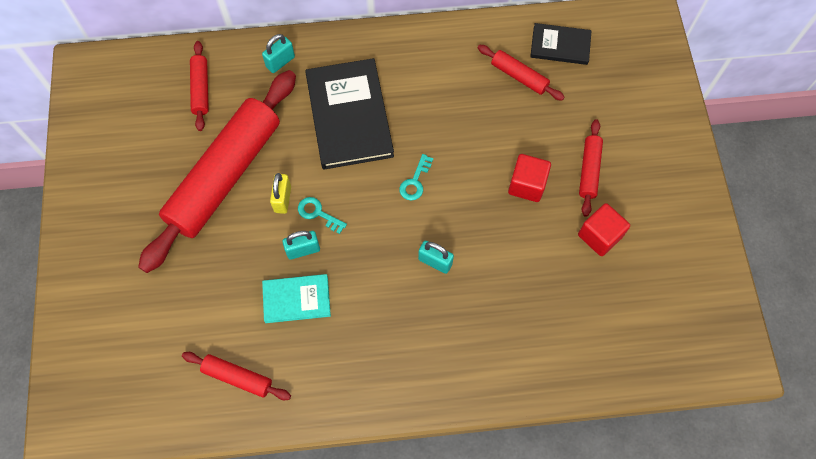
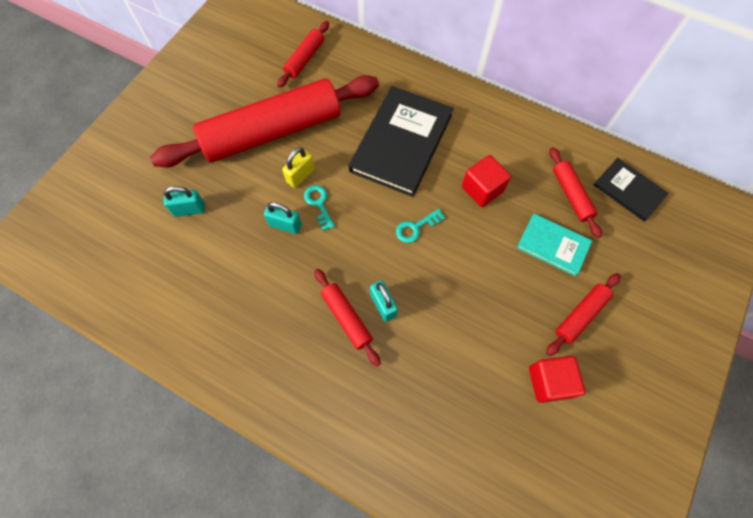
camera: 35 degrees right, 0 degrees up
red rolling pin [182,352,291,400] -> red rolling pin moved to [314,269,381,366]
turquoise padlock [262,34,295,73] -> turquoise padlock moved to [164,186,205,217]
turquoise book [262,274,331,323] -> turquoise book moved to [517,214,592,276]
red cube [508,154,551,202] -> red cube moved to [462,155,511,207]

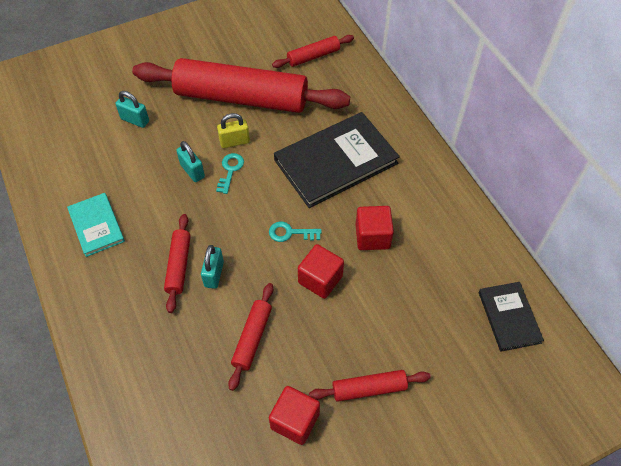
camera: 35 degrees right, 10 degrees down
turquoise book [517,214,592,276] -> turquoise book moved to [67,193,125,257]
red rolling pin [549,147,602,238] -> red rolling pin moved to [228,283,273,391]
none -> red cube [298,244,344,299]

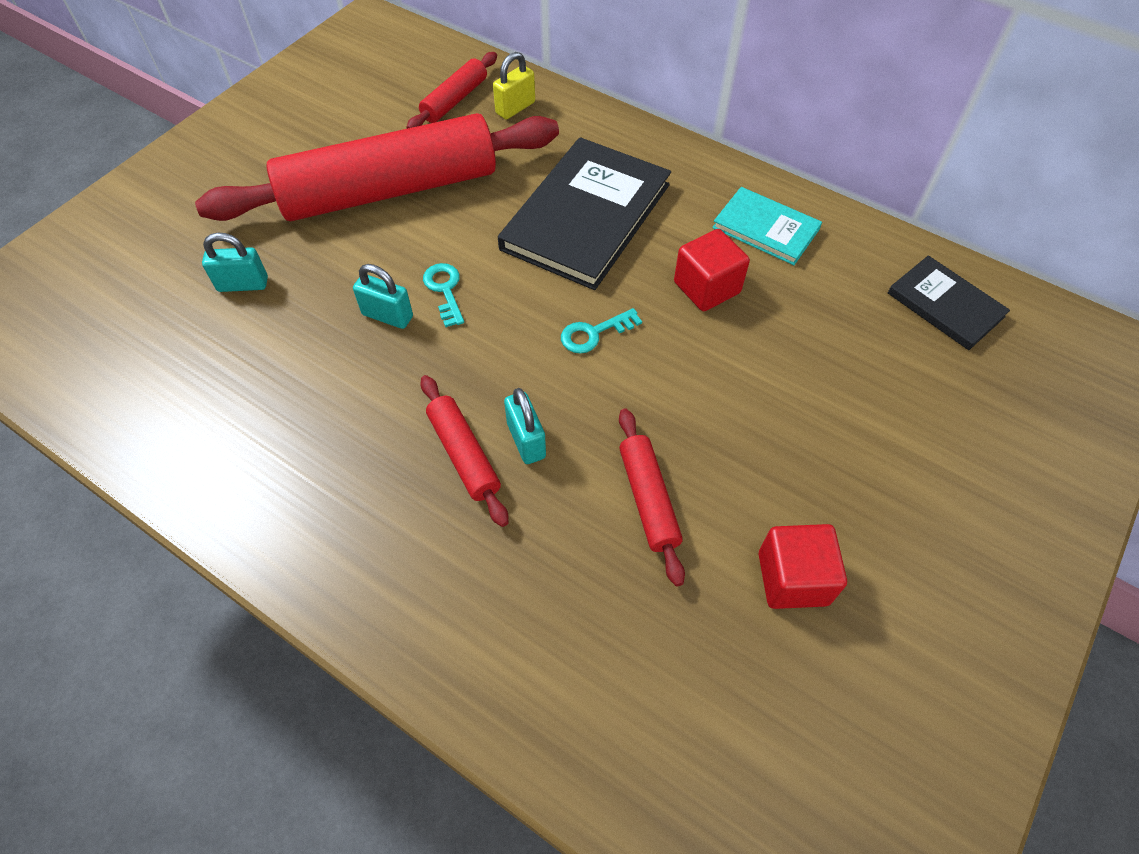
camera: 30 degrees left, 0 degrees up
turquoise book [67,193,125,257] -> turquoise book moved to [712,187,822,265]
yellow padlock [217,113,250,148] -> yellow padlock moved to [493,52,535,119]
red cube [298,244,344,299] -> none
red rolling pin [309,370,431,402] -> none

